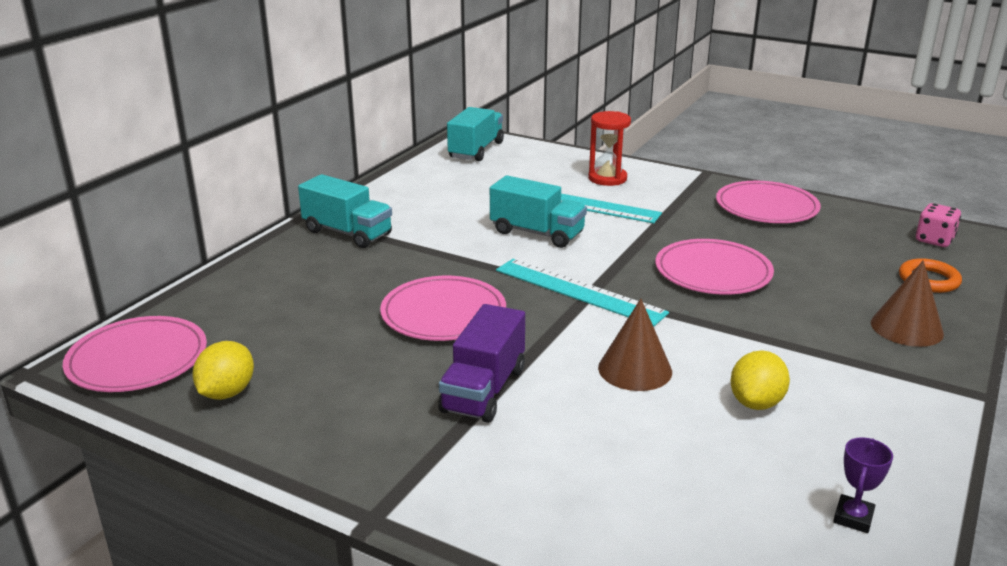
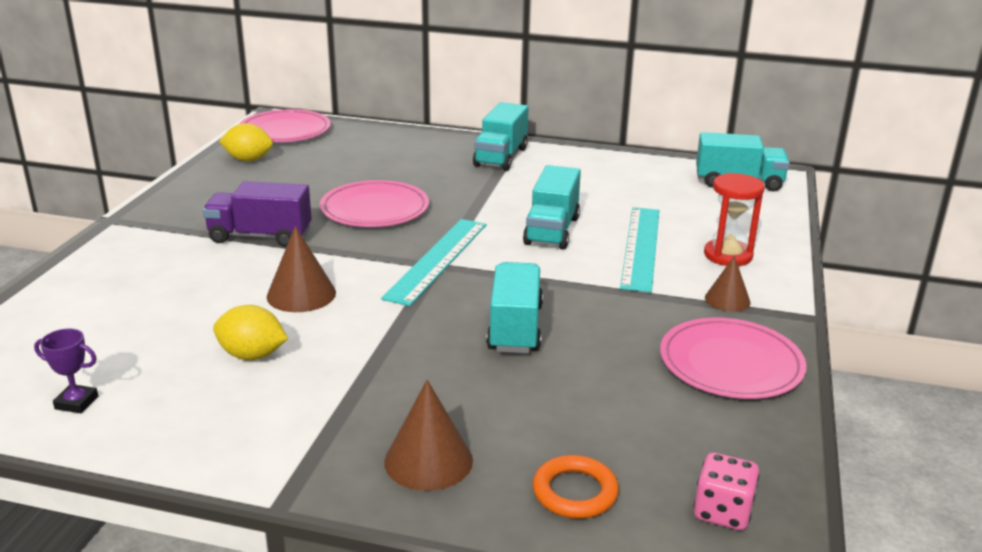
camera: 75 degrees right, 0 degrees up
pink plate [655,239,774,295] -> turquoise truck [486,262,543,353]
none -> brown cone [705,256,751,312]

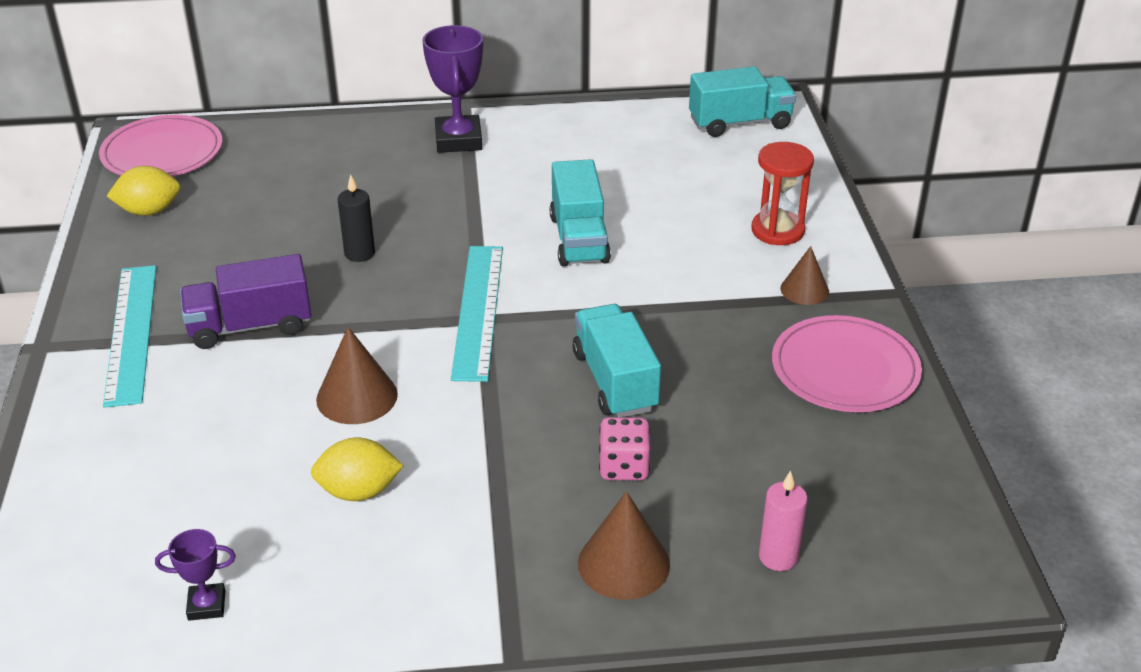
camera: 20 degrees left, 10 degrees up
pink plate [320,180,429,227] -> black candle [338,174,375,262]
turquoise truck [473,102,529,171] -> purple trophy [422,25,483,153]
orange ring [533,455,619,519] -> pink candle [759,470,808,571]
turquoise ruler [620,207,659,292] -> turquoise ruler moved to [103,265,156,408]
pink dice [694,453,759,530] -> pink dice moved to [599,417,650,480]

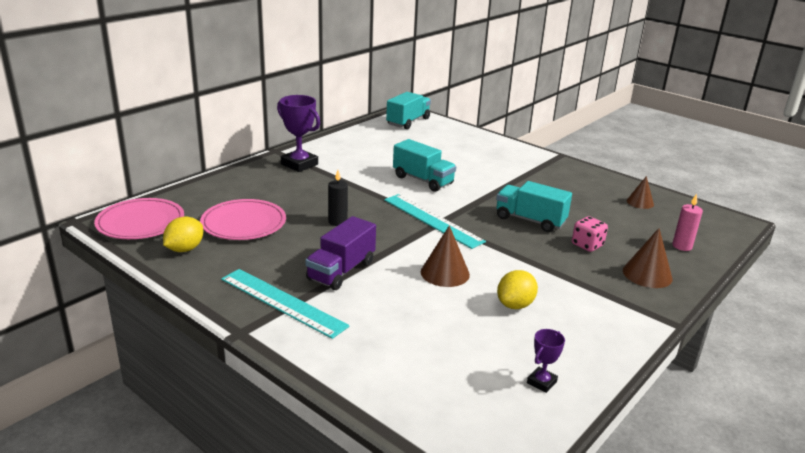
camera: 45 degrees left, 10 degrees down
red hourglass [751,142,814,245] -> none
pink plate [772,315,922,412] -> pink plate moved to [200,199,286,240]
brown cone [781,246,829,305] -> brown cone moved to [627,176,654,209]

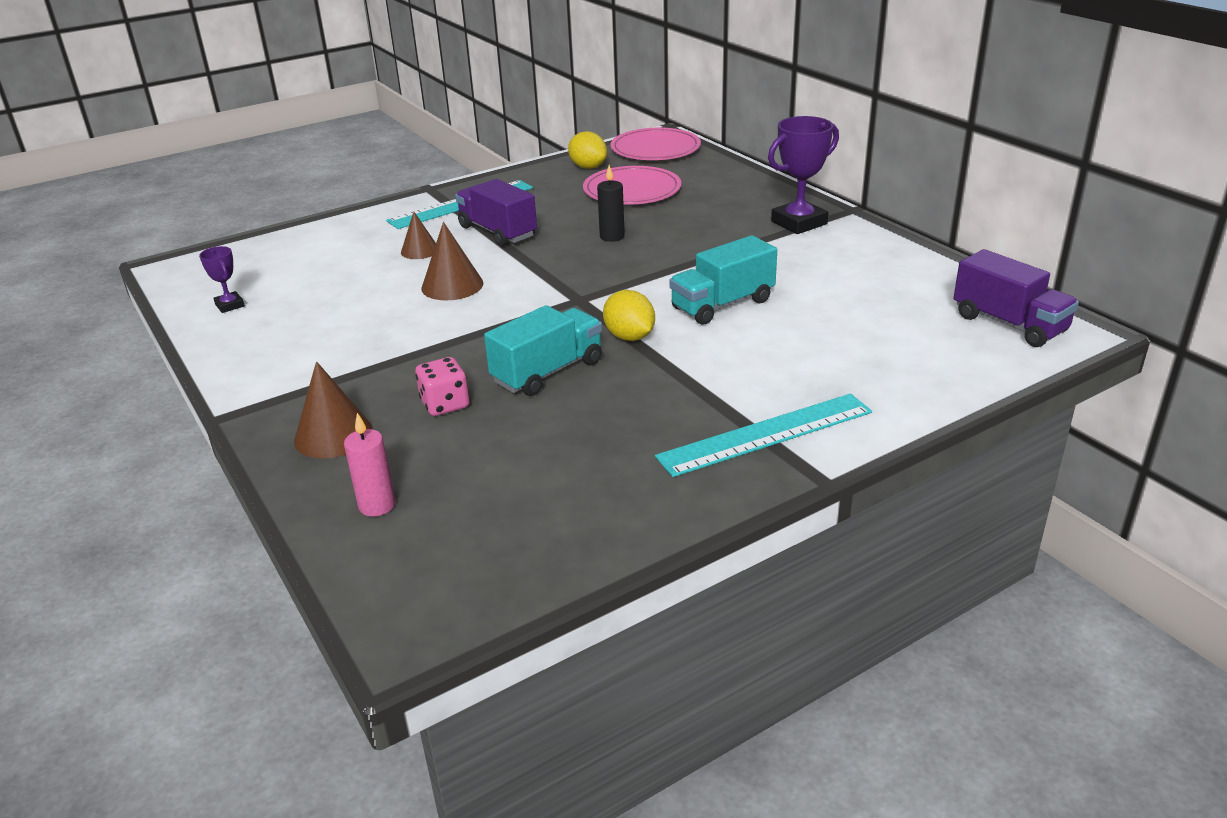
camera: 110 degrees right, 5 degrees up
turquoise ruler [384,194,486,249] -> turquoise ruler moved to [655,393,872,477]
turquoise truck [386,92,431,129] -> purple truck [954,249,1079,347]
yellow lemon [497,270,538,309] -> yellow lemon moved to [603,290,655,341]
brown cone [627,176,654,209] -> brown cone moved to [401,212,436,259]

